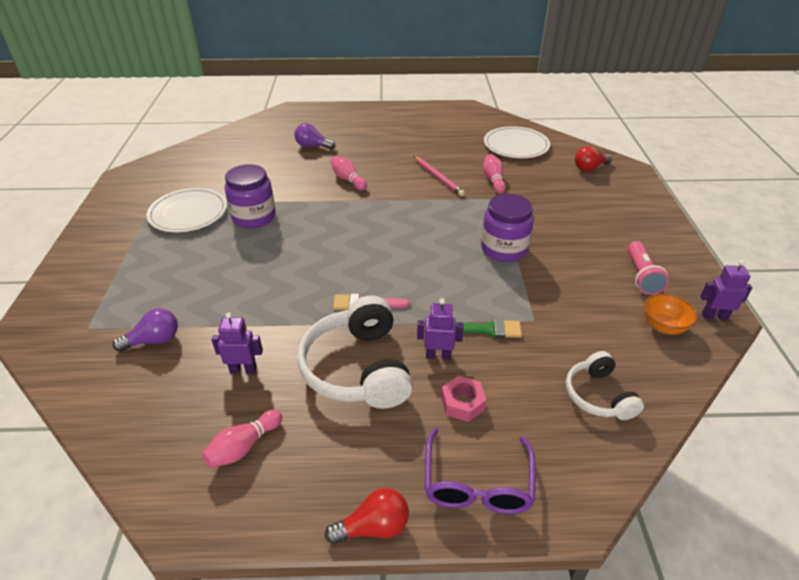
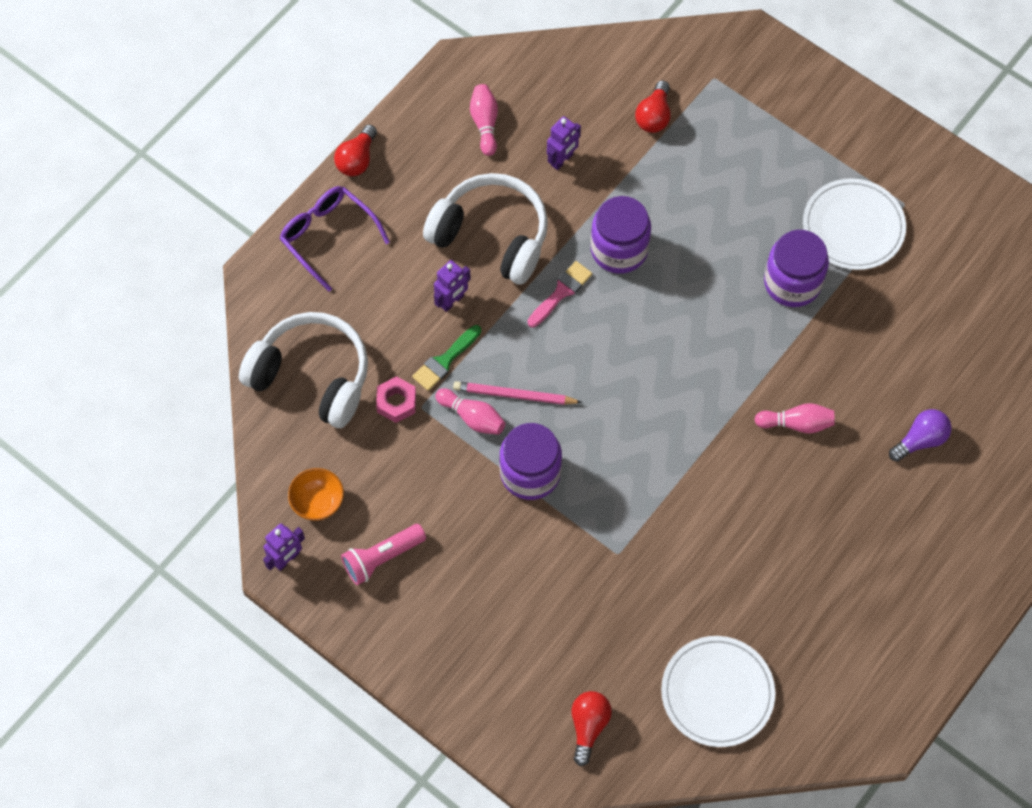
camera: 130 degrees right, 25 degrees up
purple light bulb [112,308,178,352] -> red light bulb [635,81,671,133]
pink pencil [414,156,465,196] -> pink pencil moved to [453,381,582,405]
pink nut [441,376,486,422] -> pink nut moved to [376,376,416,423]
pink bowling pin [483,154,506,194] -> pink bowling pin moved to [435,388,505,435]
white headphones [566,351,644,420] -> white headphones [239,312,368,428], size x1.73
pink flashlight [628,241,669,295] -> pink flashlight turned 75 degrees counterclockwise [341,524,426,585]
none -> purple jar [591,196,651,274]

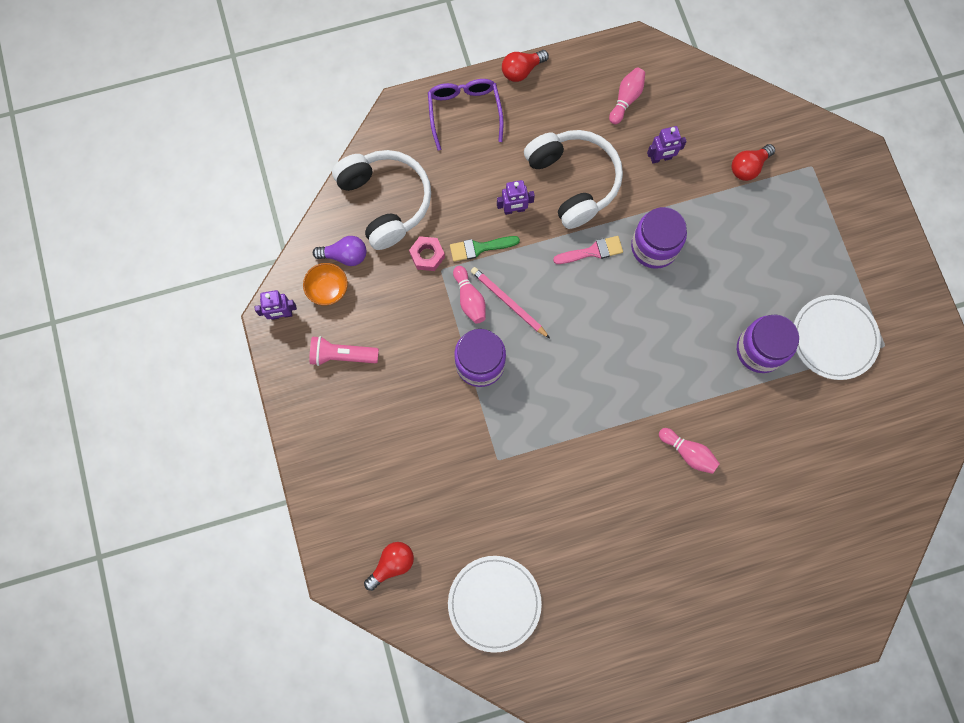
camera: 35 degrees right, 10 degrees up
purple light bulb [889,409,952,462] -> purple light bulb moved to [313,236,366,266]

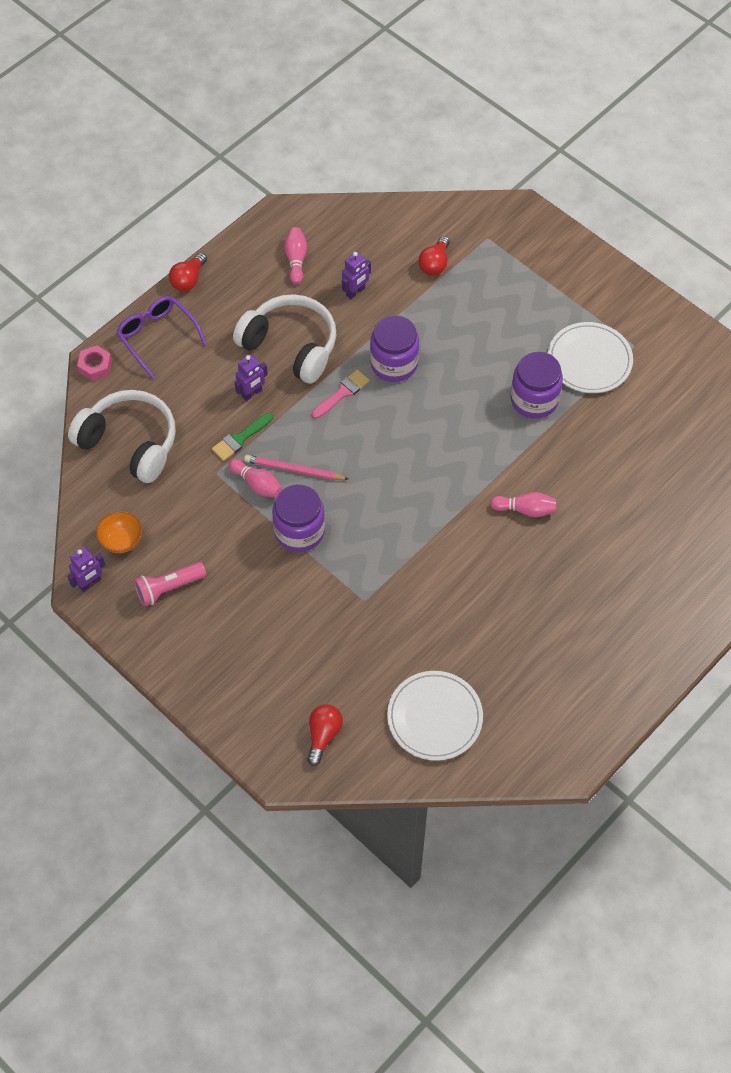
camera: 30 degrees left, 15 degrees down
purple light bulb [313,236,366,266] -> none
pink nut [409,236,445,271] -> pink nut moved to [77,345,112,381]

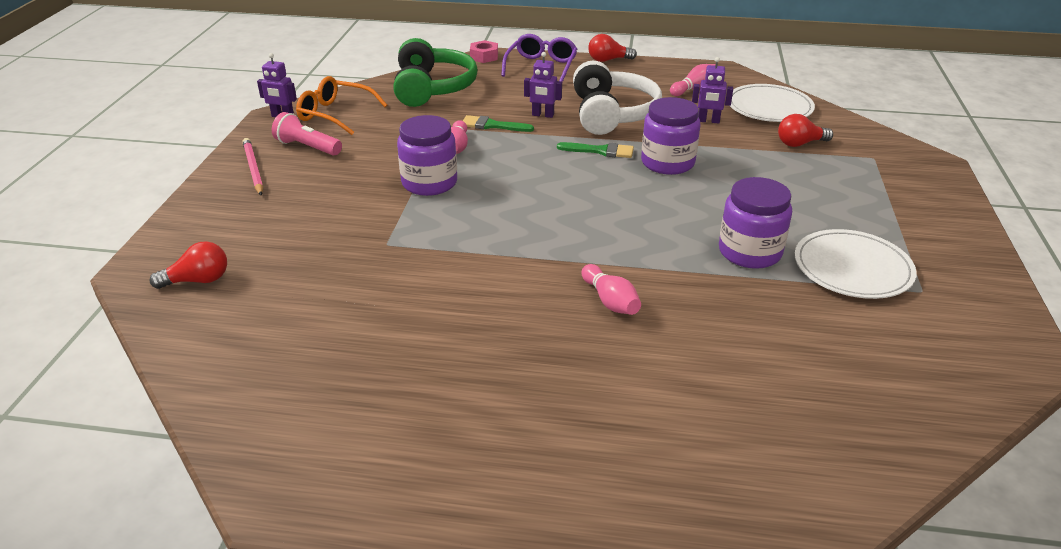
camera: 55 degrees right, 25 degrees down
white headphones [68,390,176,483] -> green headphones [393,38,478,107]
orange bowl [96,511,142,553] -> orange glasses [296,76,387,135]
pink pencil [244,455,348,480] -> pink pencil moved to [243,138,263,195]
pink brush [312,369,370,419] -> green brush [557,142,634,158]
white plate [387,671,483,761] -> white plate moved to [730,84,815,122]

